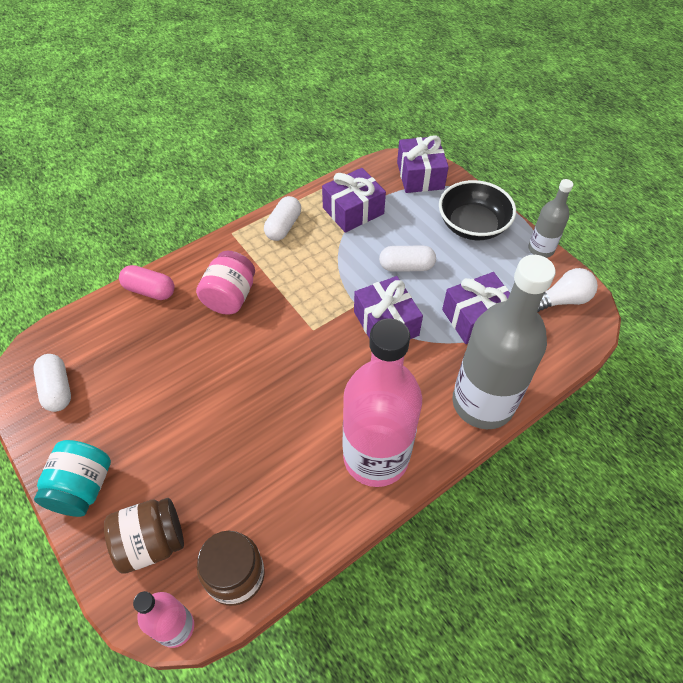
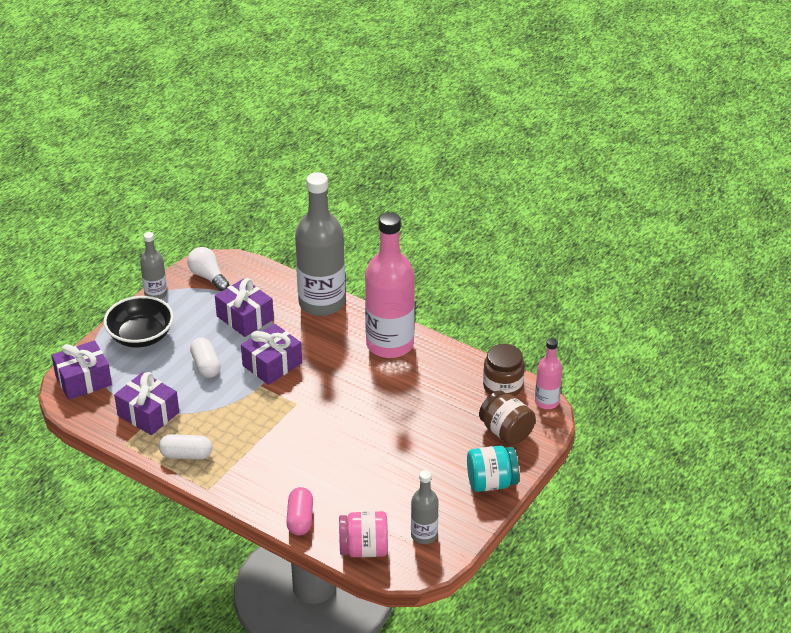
camera: 110 degrees left, 15 degrees down
white capsule [33,354,71,412] -> grey bottle [411,470,439,544]
pink jar [196,251,255,315] -> pink jar moved to [339,511,388,557]

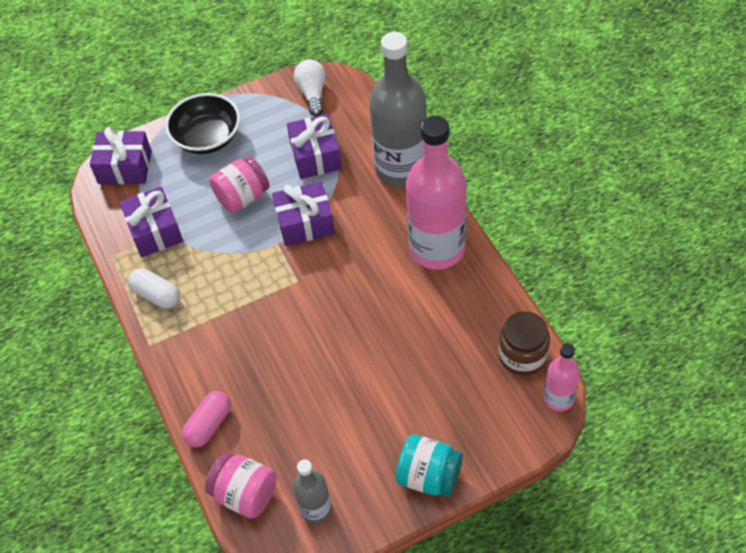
camera: 35 degrees right, 15 degrees up
grey bottle [140,232,167,299] -> none
white capsule [190,338,221,378] -> pink jar [209,156,270,213]
brown jar [479,390,536,445] -> none

